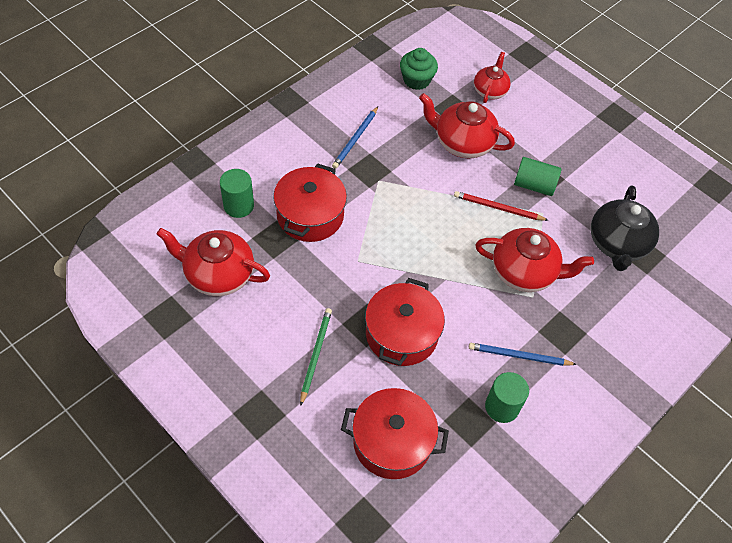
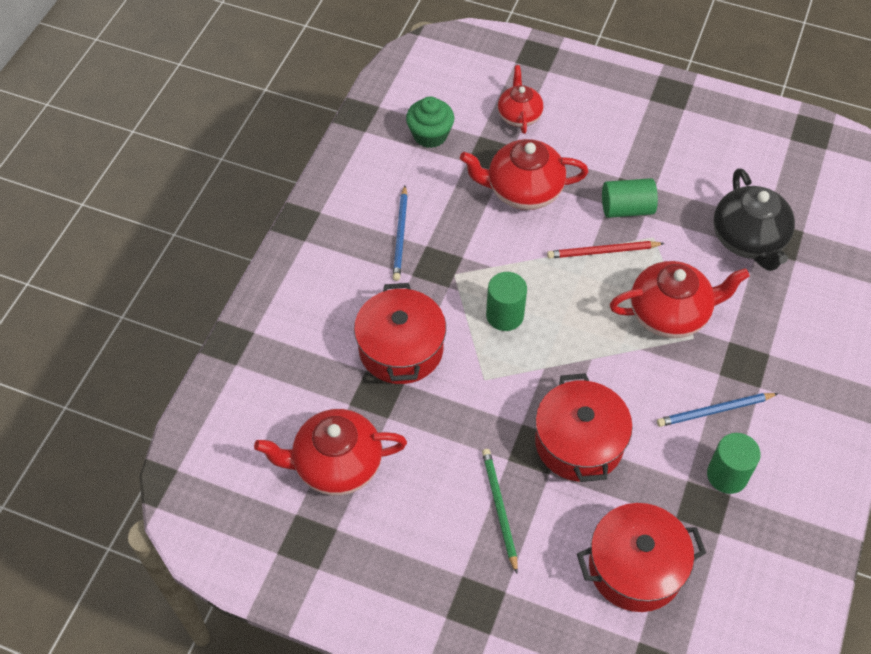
camera: 20 degrees left, 0 degrees up
green cylinder [220,169,254,218] -> green cylinder moved to [486,272,527,331]

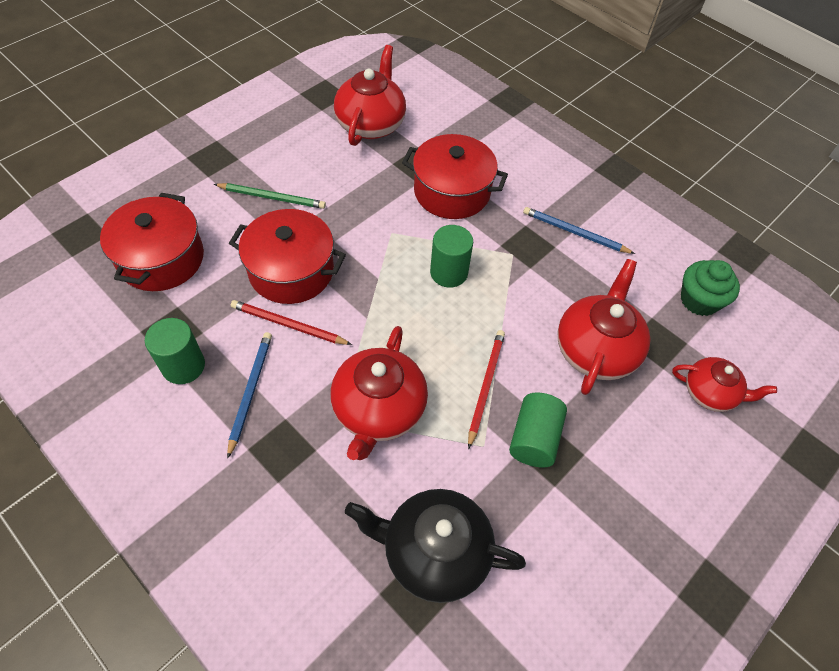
camera: 110 degrees right, 0 degrees up
none -> red pencil [231,300,352,345]

